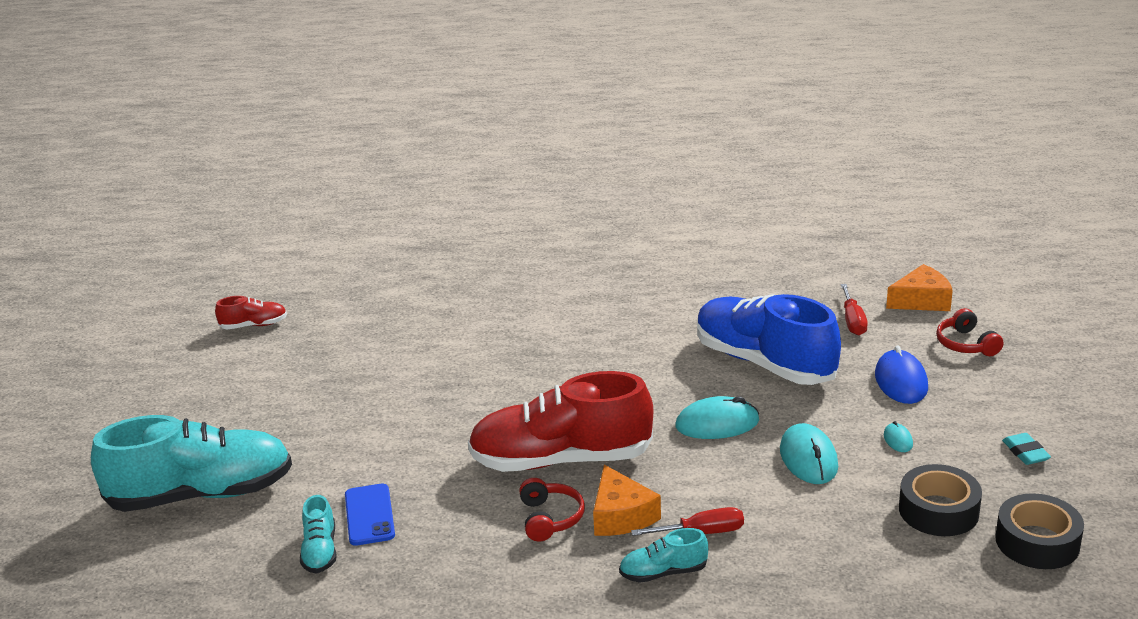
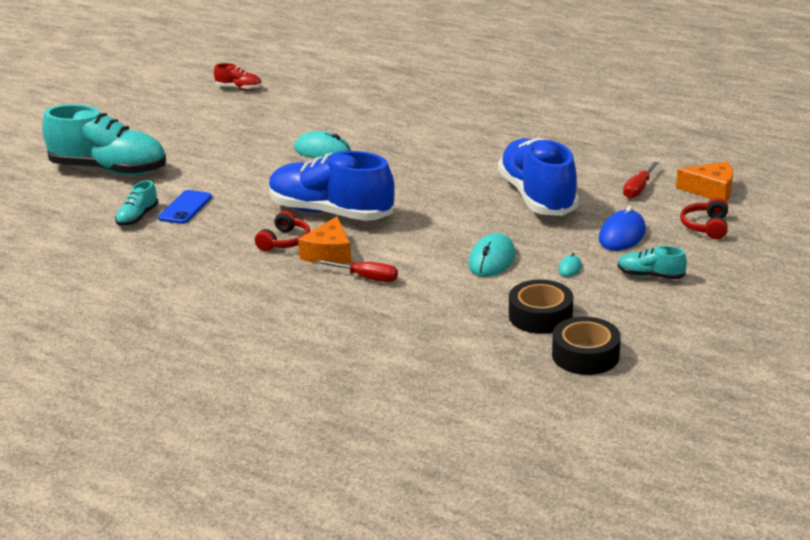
camera: 30 degrees right, 0 degrees up
red shoe [468,371,654,472] -> blue shoe [269,151,395,221]
turquoise shoe [619,528,708,583] -> turquoise shoe moved to [618,246,687,279]
turquoise mouse [675,396,759,439] -> turquoise mouse moved to [294,131,351,158]
turquoise eraser [1002,433,1051,465] -> none

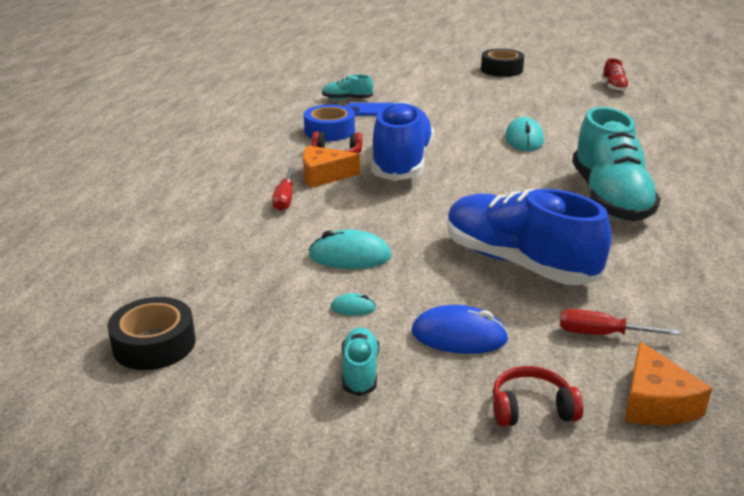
camera: 70 degrees right, 0 degrees up
turquoise shoe [42,104,166,176] -> turquoise shoe moved to [572,107,661,221]
blue shoe [498,138,579,216] -> blue shoe turned 105 degrees counterclockwise [447,189,611,285]
black tape [509,280,573,334] -> black tape moved to [481,49,524,77]
none -> blue tape [304,105,355,141]

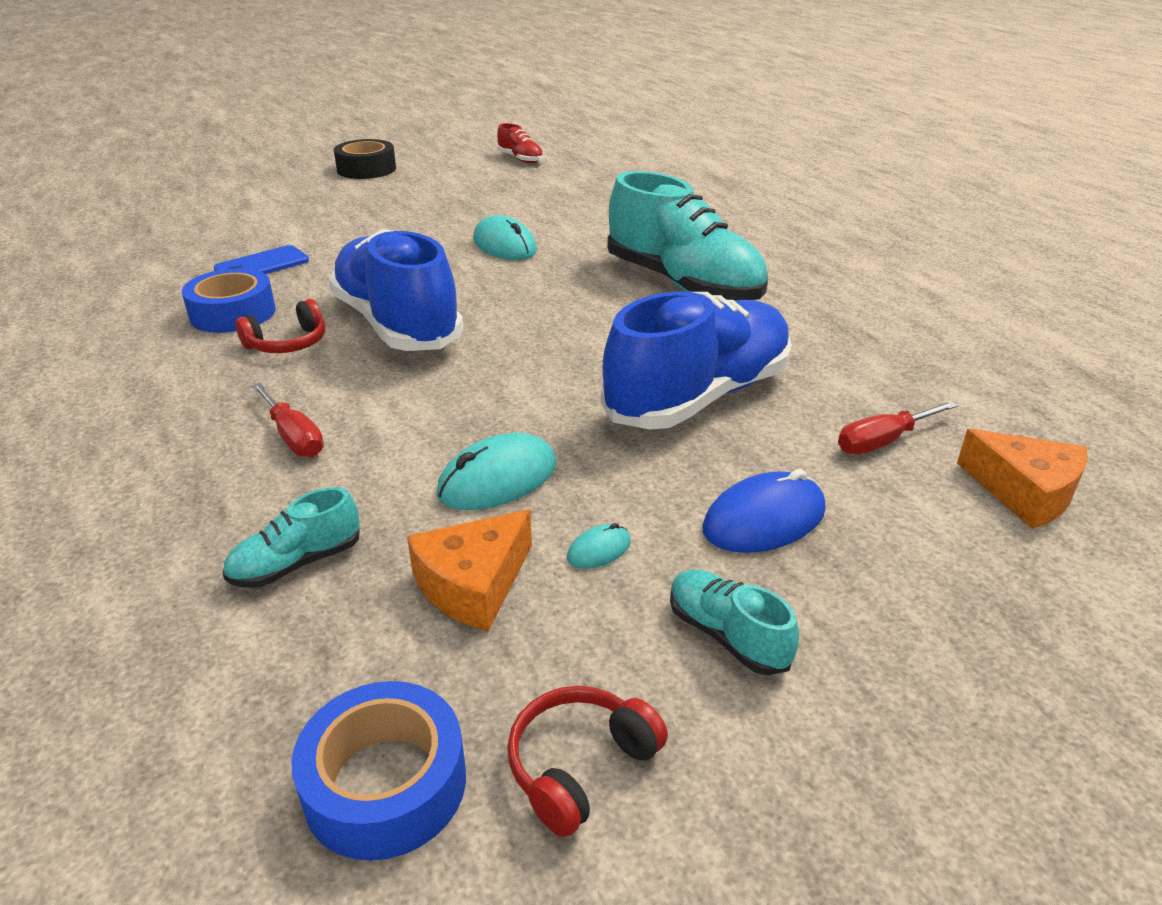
camera: 40 degrees left, 5 degrees up
black tape [107,297,195,370] -> blue tape [291,681,466,861]
orange cheese [303,145,360,188] -> orange cheese moved to [407,509,532,631]
turquoise shoe [322,75,373,100] -> turquoise shoe moved to [223,487,360,588]
blue shoe [447,189,611,285] -> blue shoe turned 135 degrees clockwise [601,291,792,429]
red headphones [493,366,583,427] -> red headphones moved to [507,686,668,837]

